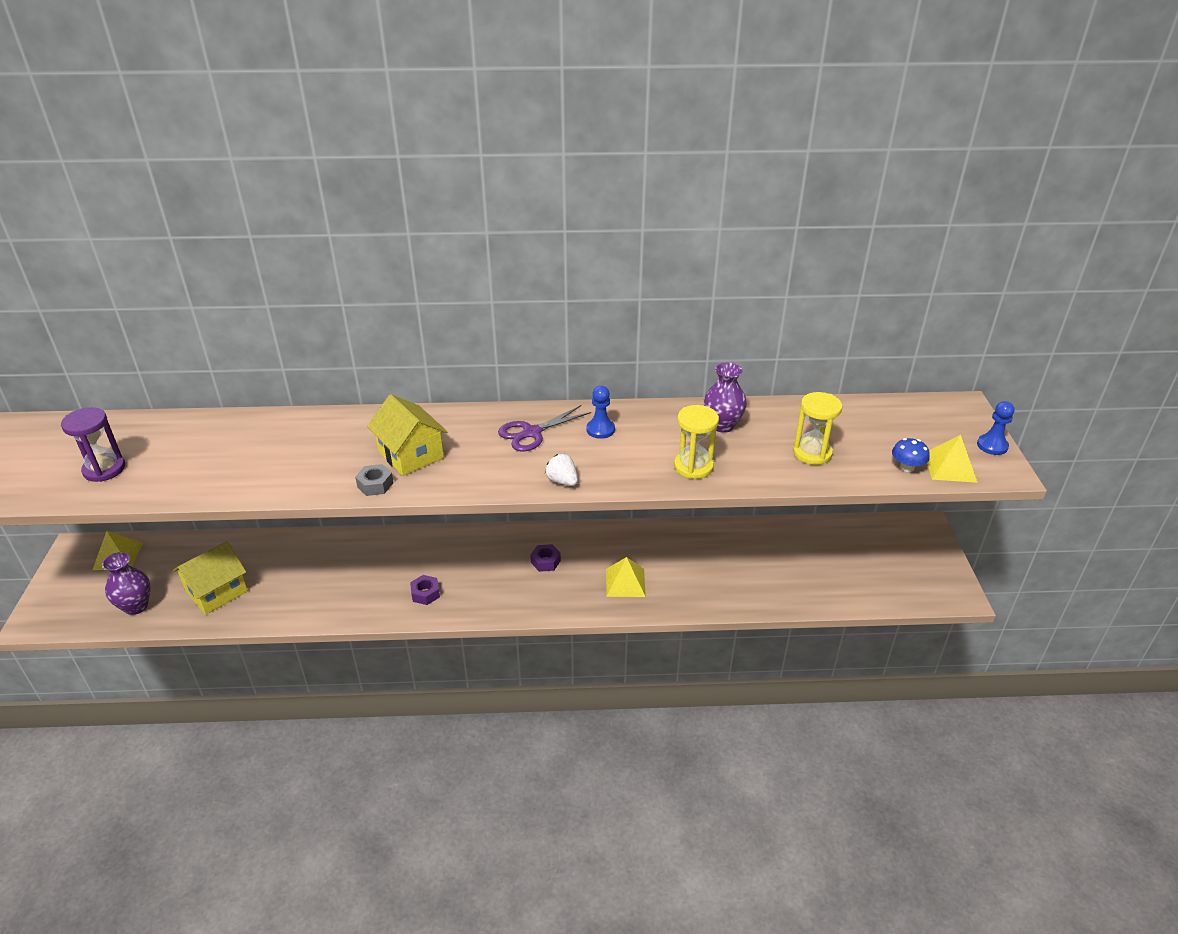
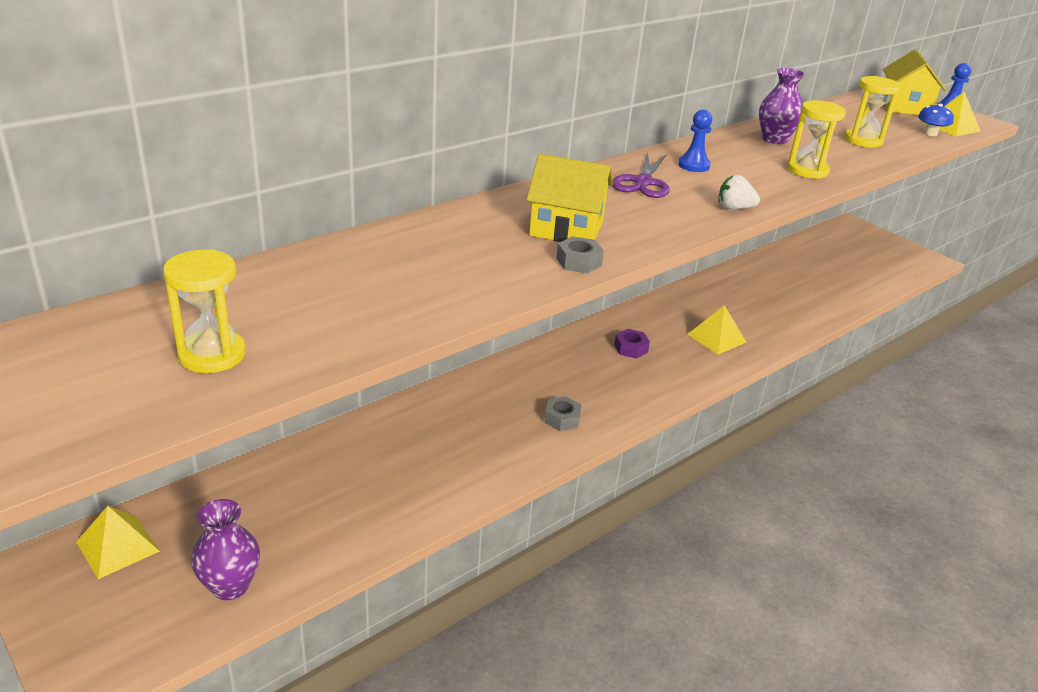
camera: 40 degrees left, 5 degrees down
purple hourglass [61,407,125,482] -> yellow hourglass [163,249,246,373]
yellow house [173,541,248,615] -> yellow house moved to [883,50,946,115]
purple nut [410,575,440,605] -> grey nut [544,396,581,431]

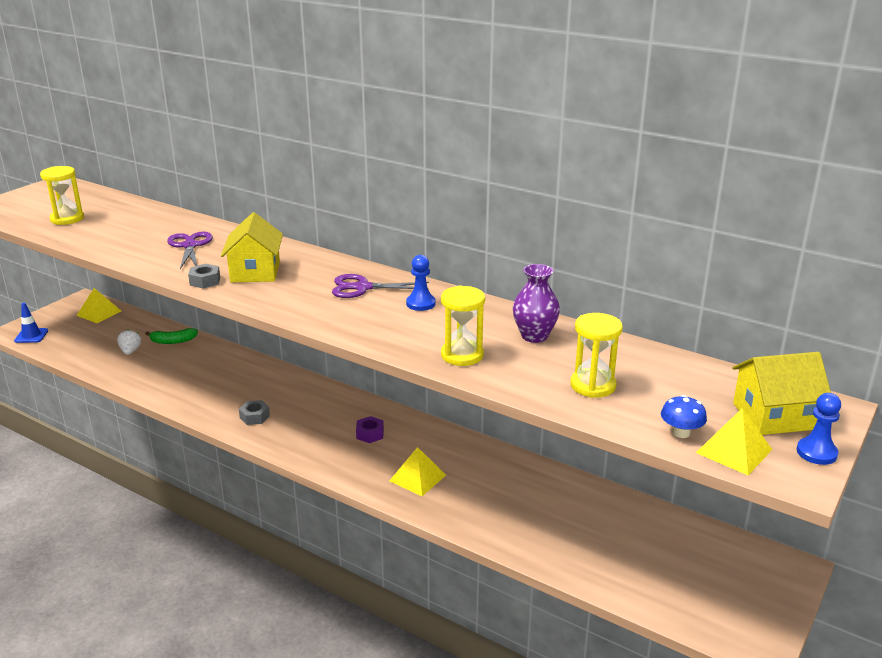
camera: 75 degrees right, 5 degrees down
purple vase [191,499,260,600] -> none
white strawberry [718,175,760,209] -> white strawberry moved to [117,329,141,355]
none -> blue traffic cone [14,303,48,343]
none -> green banana [145,328,198,344]
none -> purple scissors [167,232,213,269]

